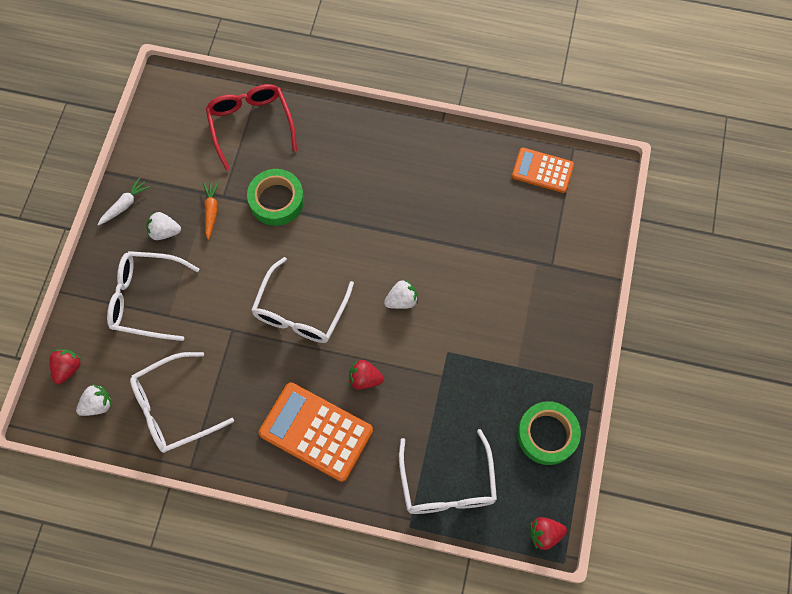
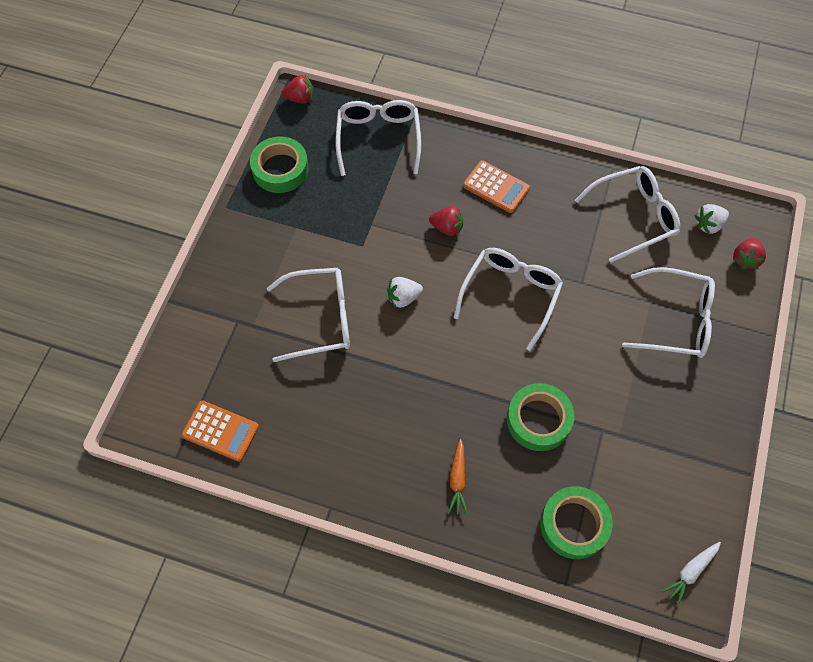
camera: 175 degrees left, 5 degrees down
white carrot [97,178,150,226] -> white carrot moved to [662,542,721,606]
white strawberry [147,211,181,240] -> none
orange carrot [203,181,219,240] -> orange carrot moved to [448,439,468,515]
red glasses [206,84,297,171] -> green tape [540,486,613,559]
orange calculator [259,382,373,482] -> orange calculator [463,160,530,213], size x0.62
none -> white glasses [267,268,350,362]

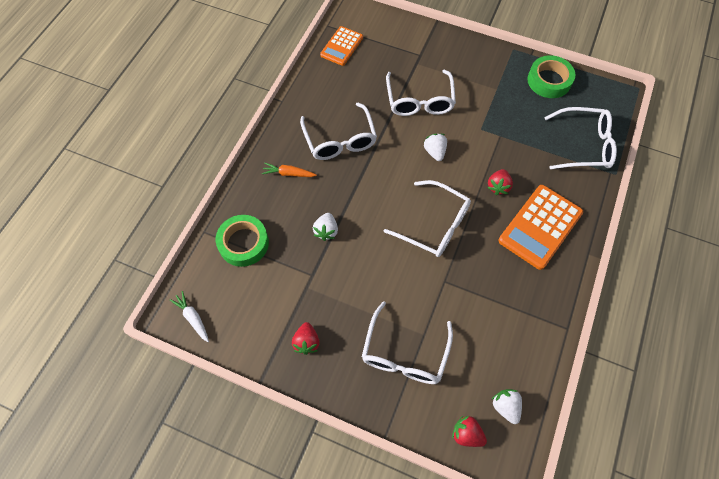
camera: 95 degrees right, 0 degrees up
red strawberry [281,75,313,104] -> red strawberry moved to [292,322,320,355]
orange calculator [463,160,530,213] -> orange calculator [498,185,583,270], size x1.61
green tape [507,383,574,451] -> white strawberry [313,213,338,241]
white glasses [575,166,680,263] -> white glasses moved to [300,103,377,160]

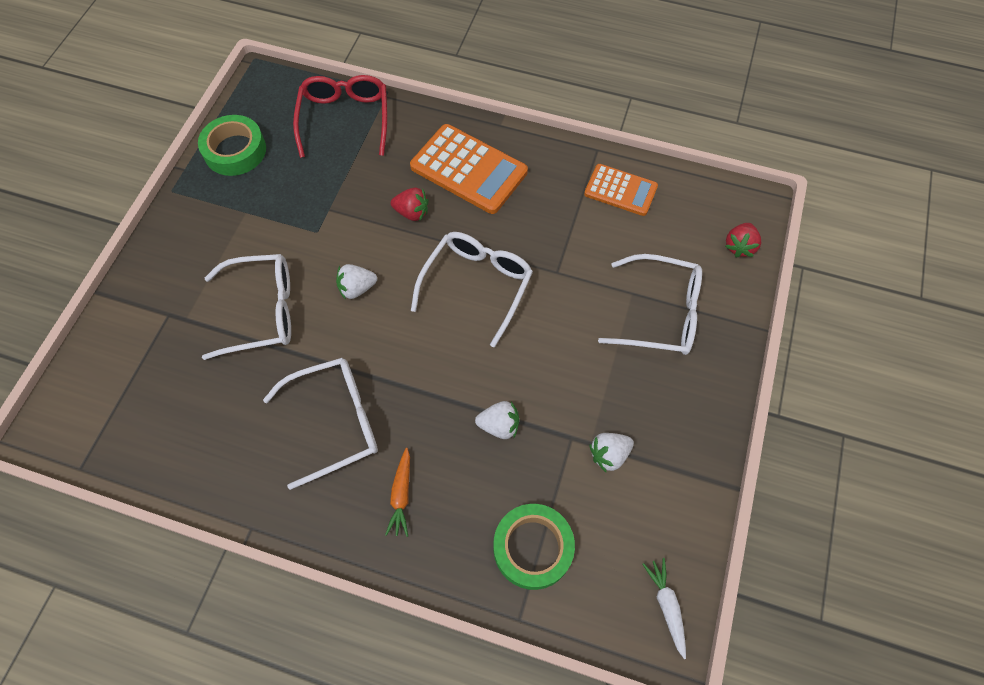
camera: 95 degrees left, 0 degrees up
white carrot [170,291,209,342] -> white carrot turned 120 degrees clockwise [642,558,686,659]
red strawberry [292,322,320,355] -> none
orange calculator [320,26,363,66] -> orange calculator moved to [584,164,658,216]
white strawberry [491,389,522,424] -> white strawberry moved to [589,433,634,473]
white glasses [544,107,617,169] -> red glasses [293,75,387,158]

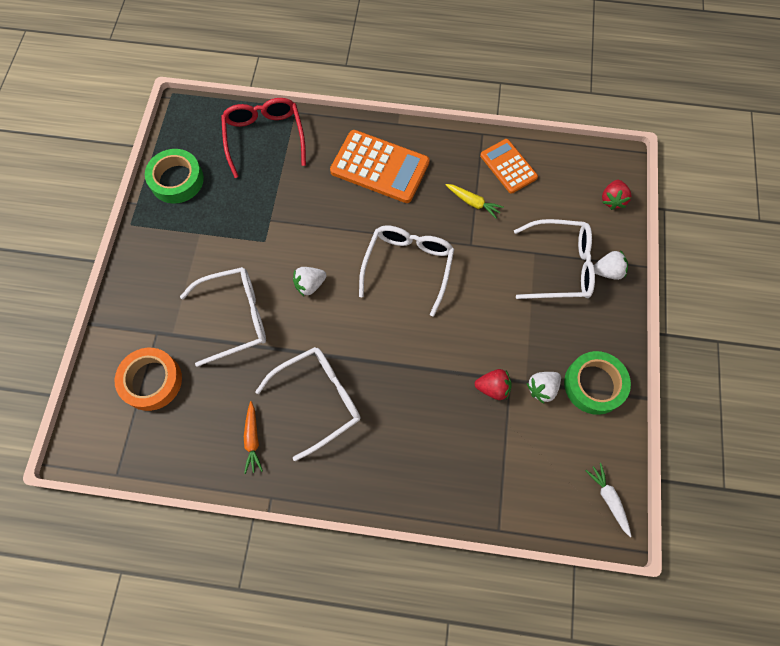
camera: 10 degrees left, 5 degrees up
orange carrot [385,448,410,537] -> orange carrot moved to [244,401,263,474]
red strawberry [391,187,429,221] -> red strawberry moved to [475,369,512,400]
white strawberry [475,401,519,439] -> white strawberry moved to [594,250,628,280]
green tape [493,504,575,590] -> green tape moved to [564,351,631,415]
orange calculator [584,164,658,216] -> orange calculator turned 135 degrees counterclockwise [480,139,538,194]
none -> orange tape [115,348,182,411]
none -> yellow carrot [446,184,504,219]

